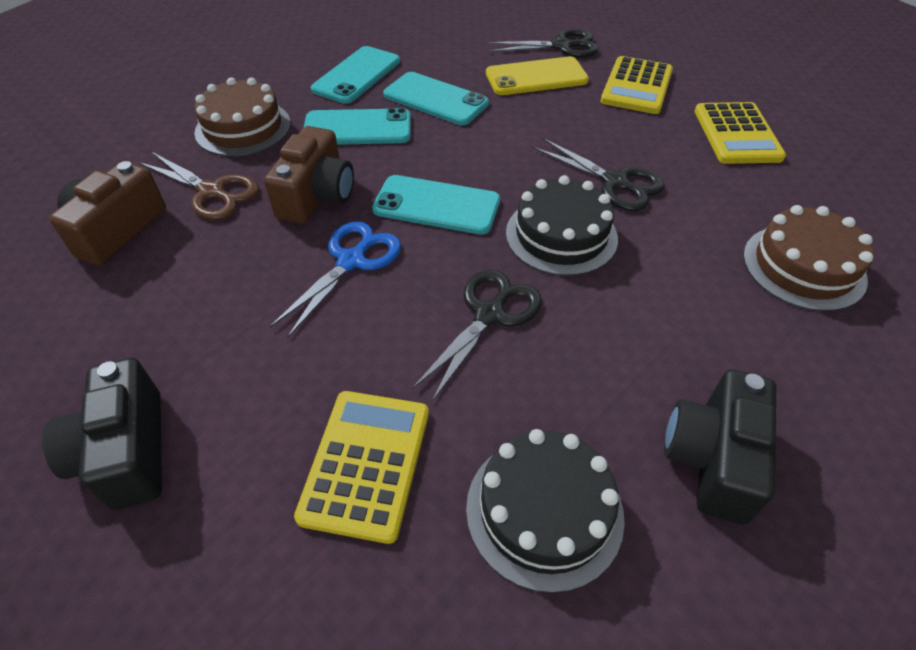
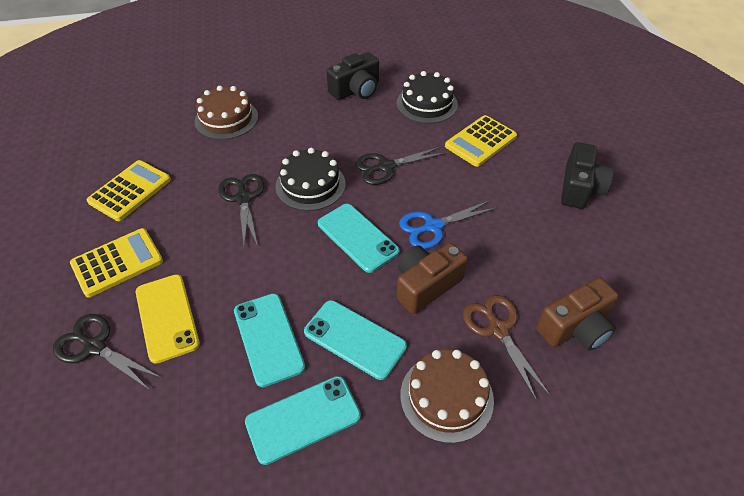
camera: 145 degrees left, 0 degrees up
yellow phone [486,56,589,95] -> yellow phone turned 45 degrees clockwise [136,274,200,364]

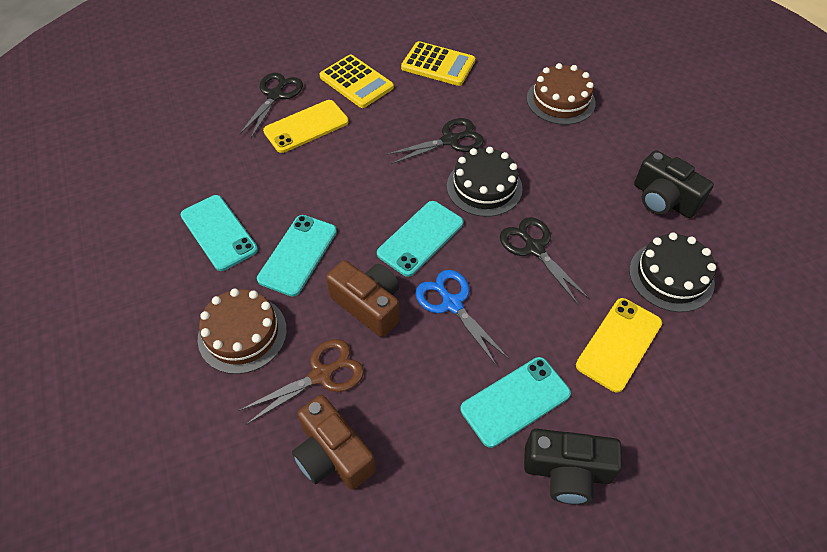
camera: 80 degrees right, 5 degrees up
turquoise phone [234,293,305,387] -> turquoise phone moved to [460,357,571,448]
yellow calculator [445,115,517,167] -> yellow phone [576,298,662,392]

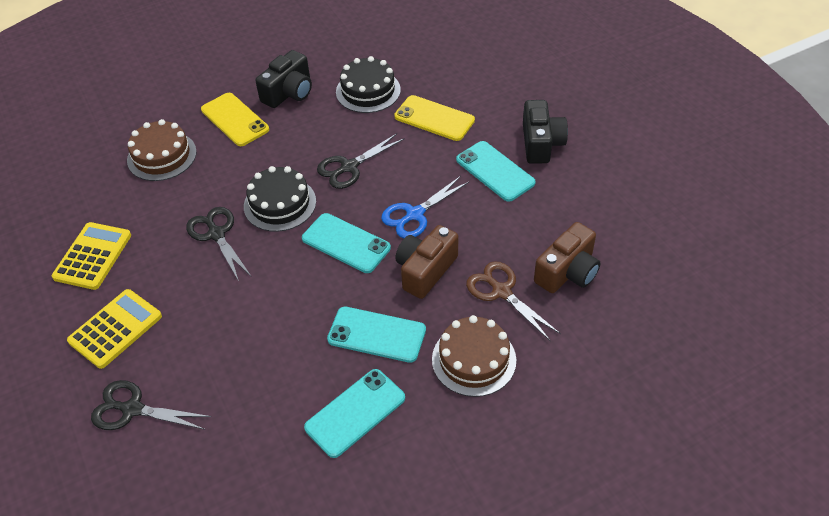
camera: 95 degrees left, 5 degrees down
yellow phone [263,100,349,153] -> yellow phone moved to [201,93,269,146]

